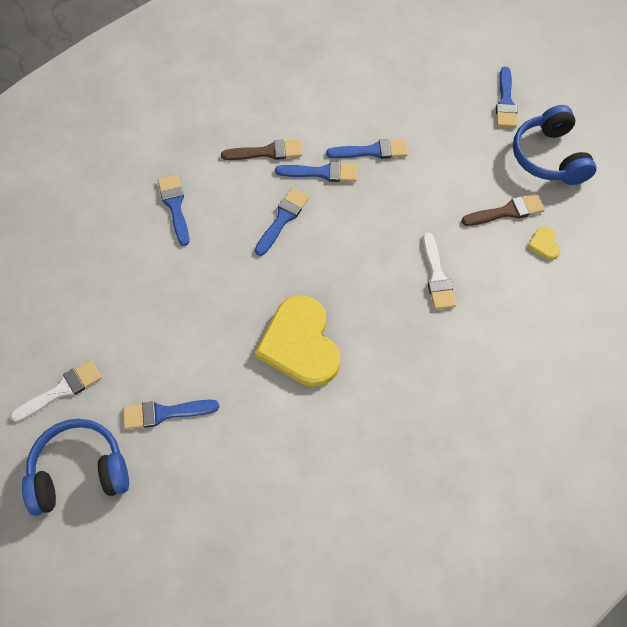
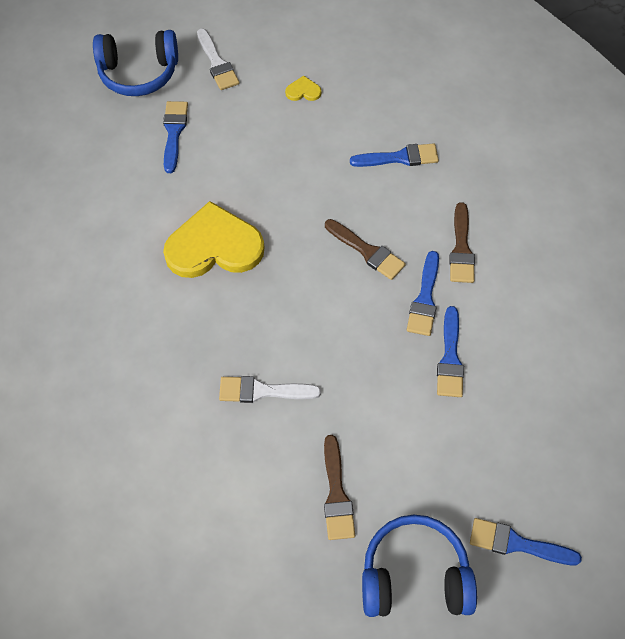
camera: 100 degrees right, 0 degrees up
blue headphones [22,419,129,516] -> blue headphones turned 90 degrees clockwise [93,30,178,96]
blue brush [255,188,309,256] -> brown brush [325,219,406,280]
yellow heart [528,227,560,260] -> yellow heart moved to [285,75,322,101]

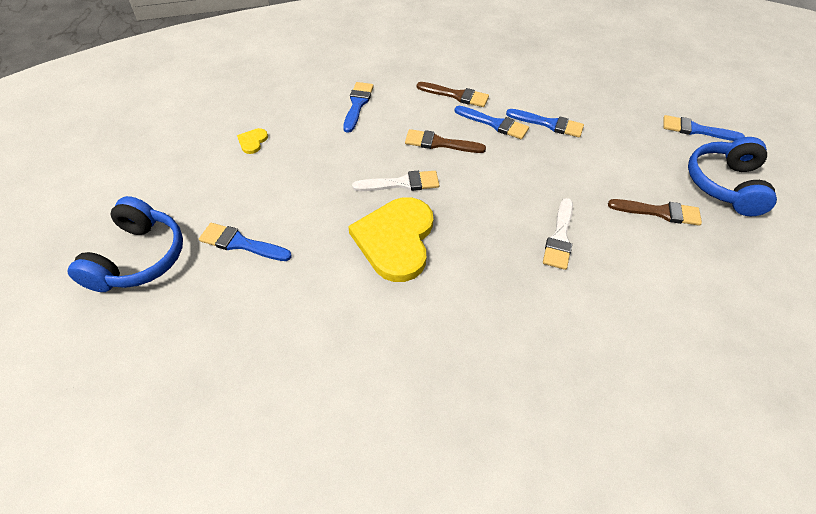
camera: 75 degrees left, 10 degrees down
white brush [197,29,239,90] -> white brush moved to [352,171,439,191]
brown brush [325,219,406,280] -> brown brush turned 135 degrees counterclockwise [405,129,486,153]
blue brush [470,518,582,565] -> blue brush turned 75 degrees clockwise [663,115,745,141]

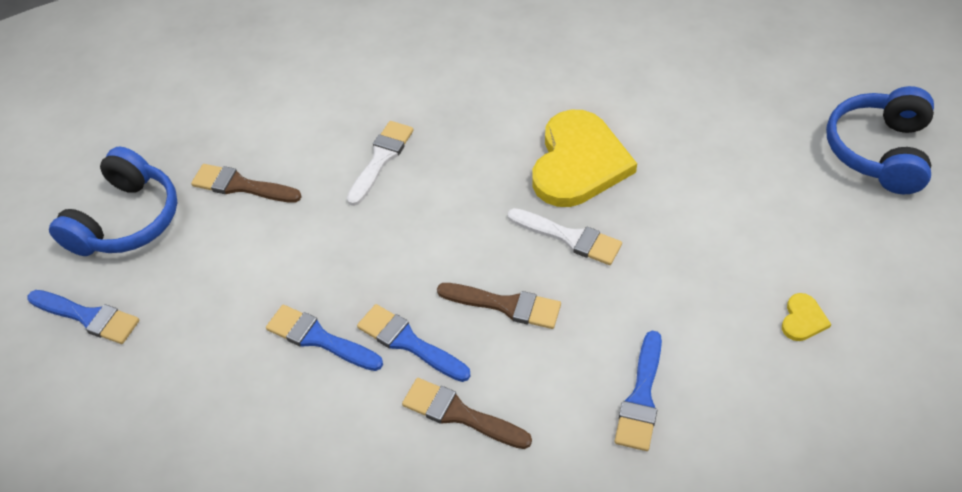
camera: 170 degrees left, 0 degrees up
blue brush [199,223,292,261] -> none
white brush [352,171,439,191] -> white brush turned 150 degrees counterclockwise [507,208,622,265]

